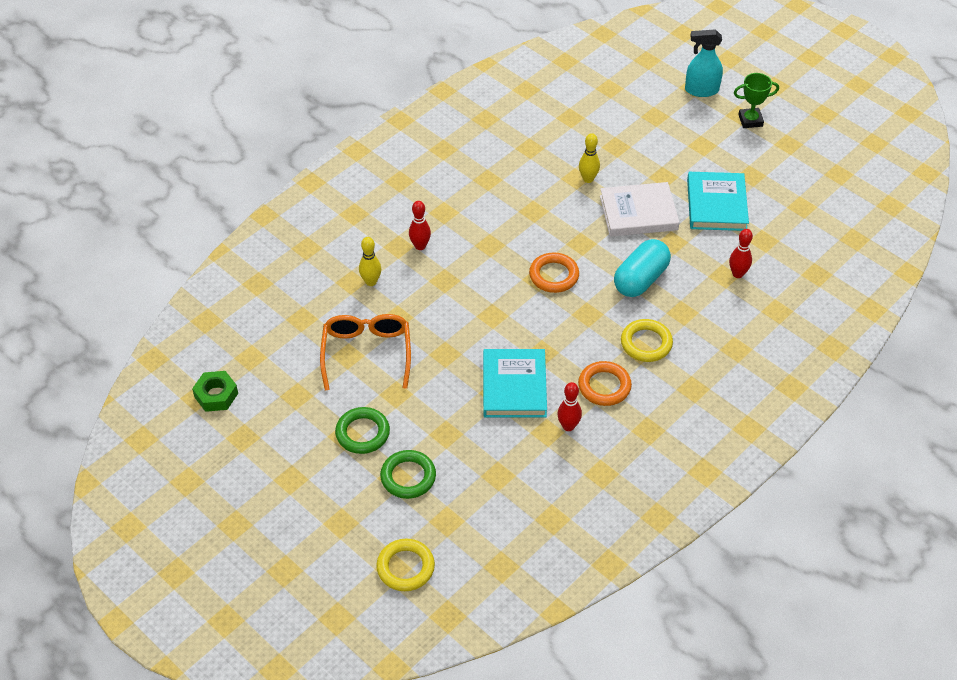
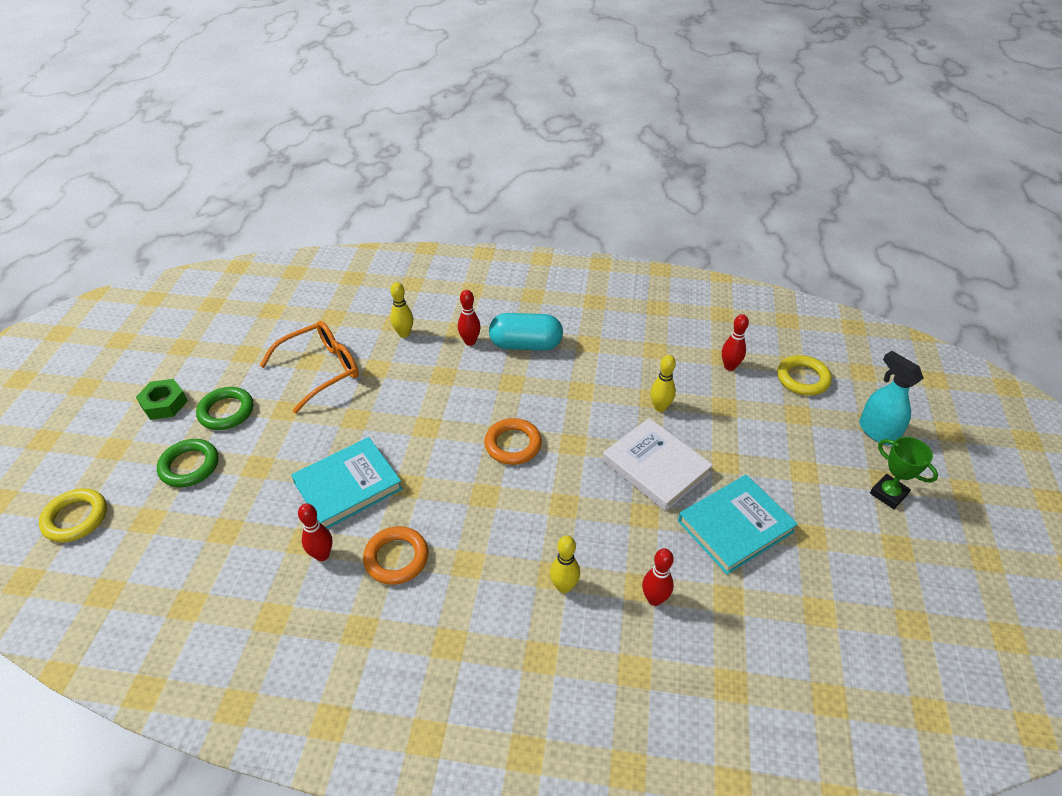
camera: 55 degrees right, 5 degrees down
green nut [192,371,238,412] -> green nut moved to [136,379,188,420]
turquoise capsule [614,239,671,297] -> turquoise capsule moved to [489,313,563,351]
yellow ring [621,319,673,362] -> yellow ring moved to [777,355,832,396]
none -> yellow bowling pin [550,536,580,593]
none -> red bowling pin [722,314,749,371]

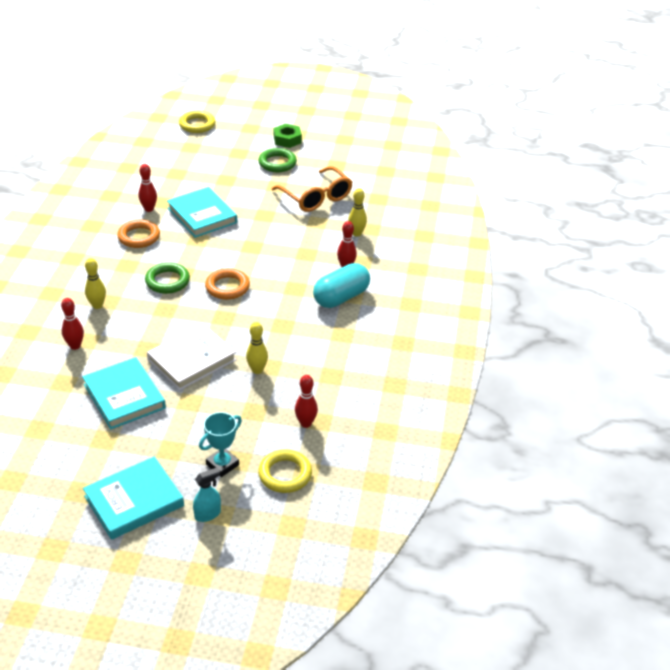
camera: 90 degrees right, 5 degrees down
green ring [157,439,218,487] -> green ring moved to [145,263,190,294]
turquoise capsule [489,313,563,351] -> turquoise capsule turned 45 degrees clockwise [313,263,370,308]
turquoise spray bottle [859,351,924,445] -> turquoise spray bottle [193,468,221,522], size x0.65
green trophy [870,437,938,509] -> turquoise book [83,457,184,540]
none -> turquoise trophy [199,412,242,477]

